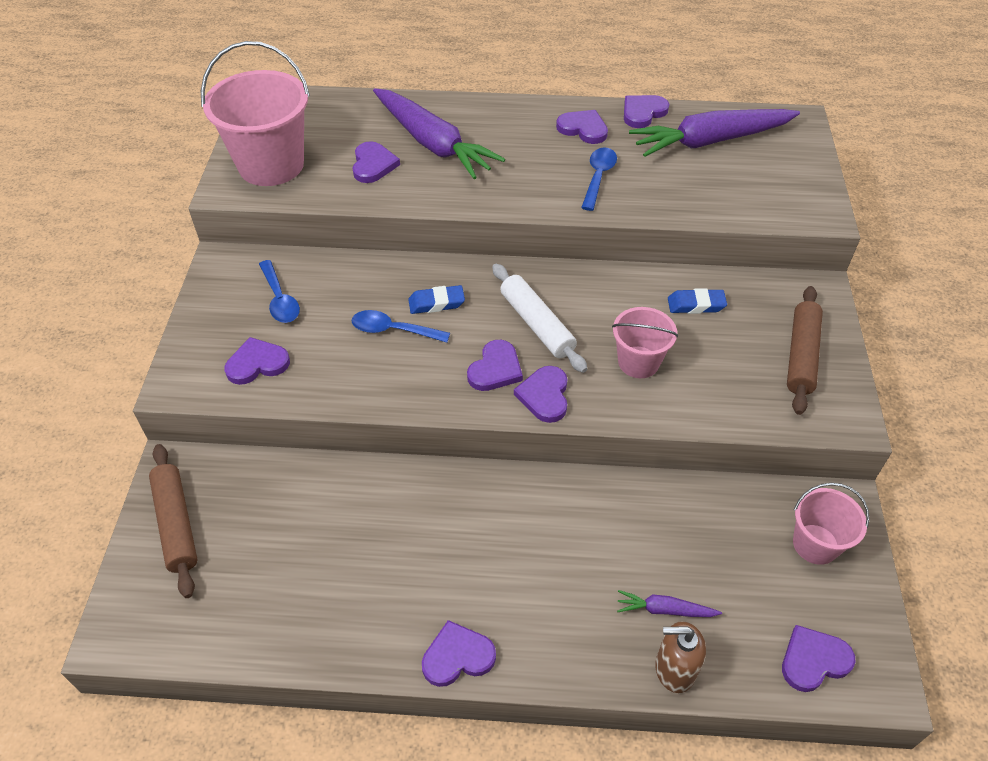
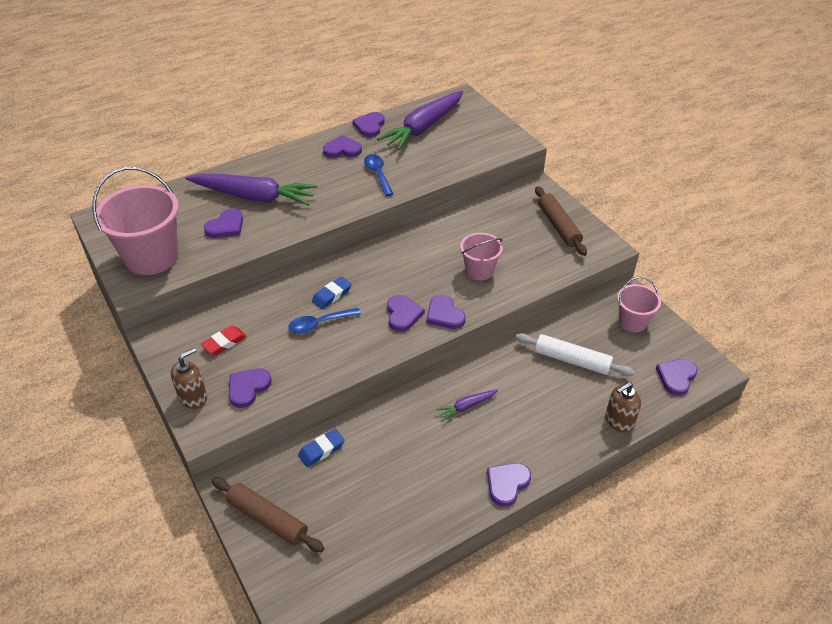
camera: 35 degrees left, 5 degrees down
blue spoon [259,260,300,323] -> red eraser [201,326,247,355]
purple heart [353,141,400,183] -> purple heart turned 75 degrees clockwise [204,209,243,238]
white rolling pin [492,264,587,373] -> white rolling pin moved to [515,333,634,376]
purple carrot [617,590,722,617] -> purple carrot moved to [436,390,498,421]
blue eraser [668,288,727,314] -> blue eraser moved to [298,429,345,467]
none -> brown soap dispenser [171,348,207,409]

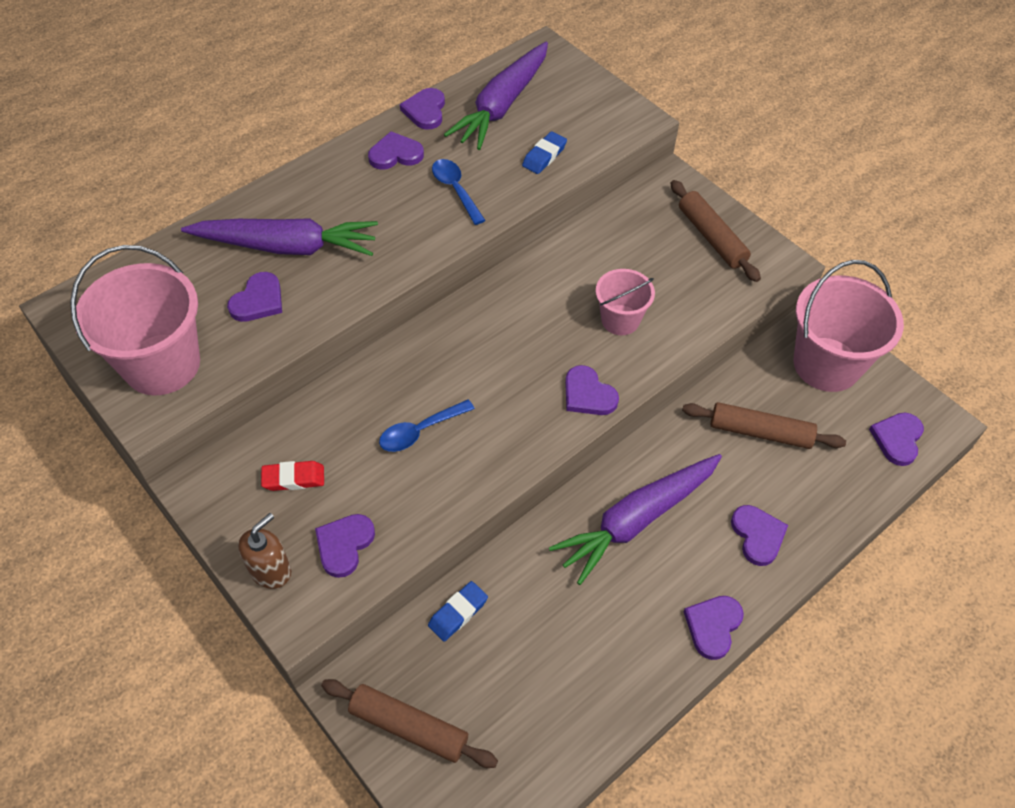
camera: 10 degrees left, 10 degrees up
red eraser [201,326,247,355] -> red eraser turned 45 degrees clockwise [261,461,324,491]
blue eraser [312,277,352,309] -> blue eraser moved to [522,131,567,174]
purple heart [387,295,425,332] -> purple heart moved to [731,505,788,566]
purple carrot [436,390,498,421] -> purple carrot [549,454,722,585], size x2.28
white rolling pin [515,333,634,376] -> brown rolling pin [682,402,846,449]
brown soap dispenser [605,382,641,433] -> none
pink bucket [617,277,661,333] -> pink bucket [793,260,904,392], size x1.78

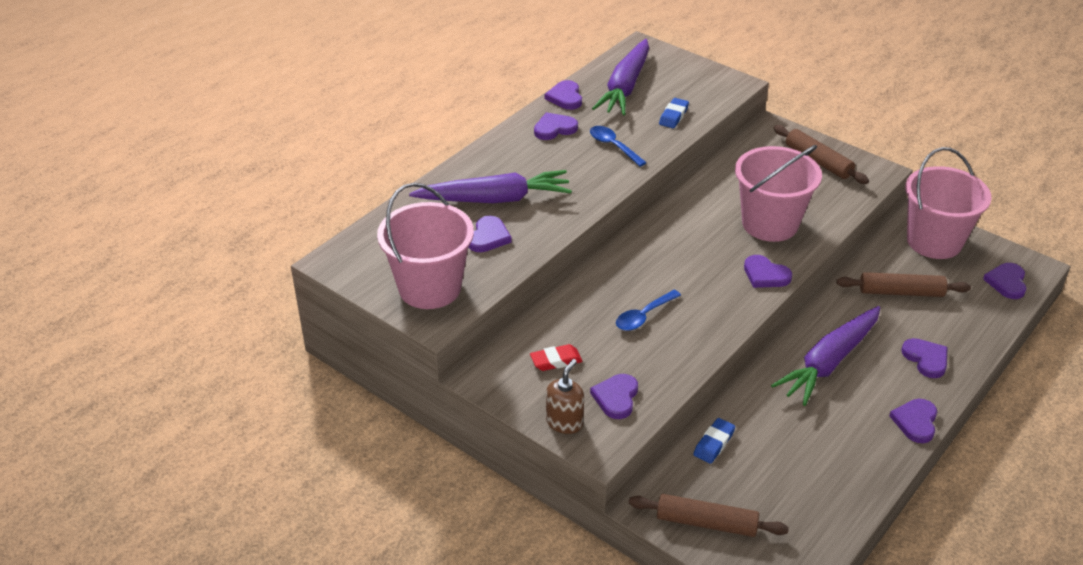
camera: 10 degrees left, 15 degrees down
pink bucket [596,269,655,335] -> pink bucket [735,145,822,242], size x1.78

